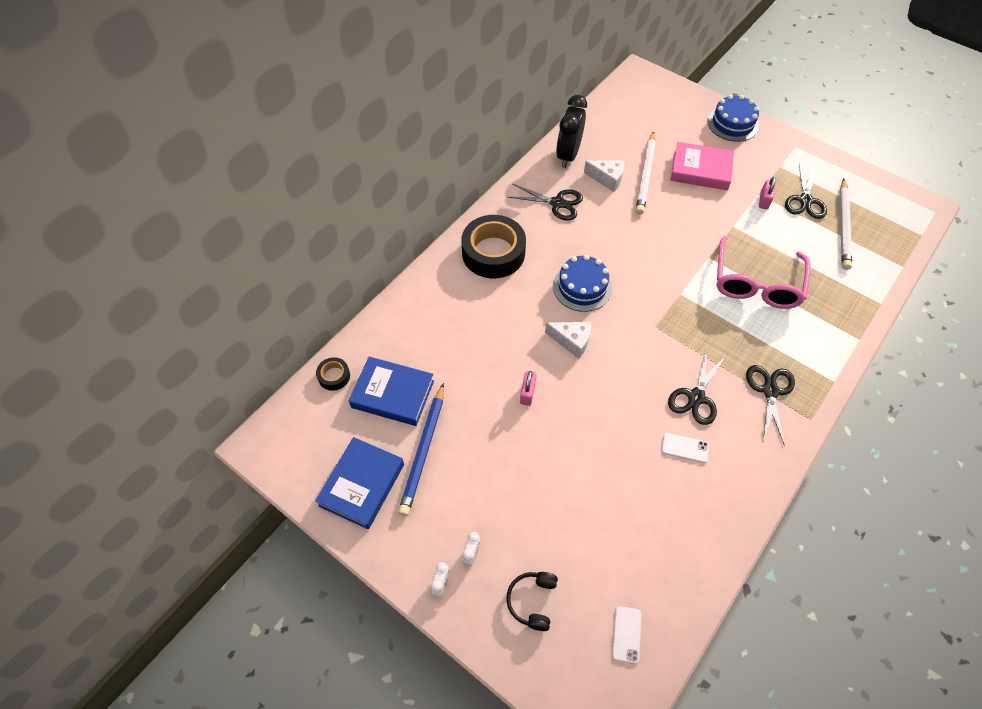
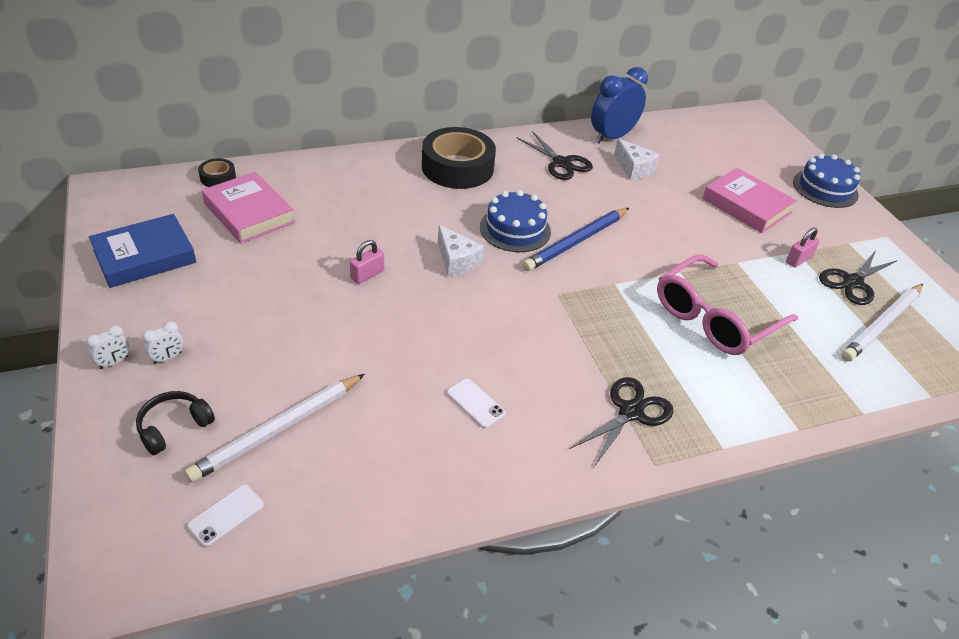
camera: 30 degrees right, 15 degrees down
blue book [349,357,434,426] -> pink book [202,172,295,243]
blue pencil [398,383,444,516] -> blue pencil moved to [522,208,629,271]
black clock [556,95,587,168] -> blue clock [591,67,648,143]
white pencil [636,131,656,214] -> white pencil moved to [185,374,365,483]
black scissors [668,348,726,425] -> none

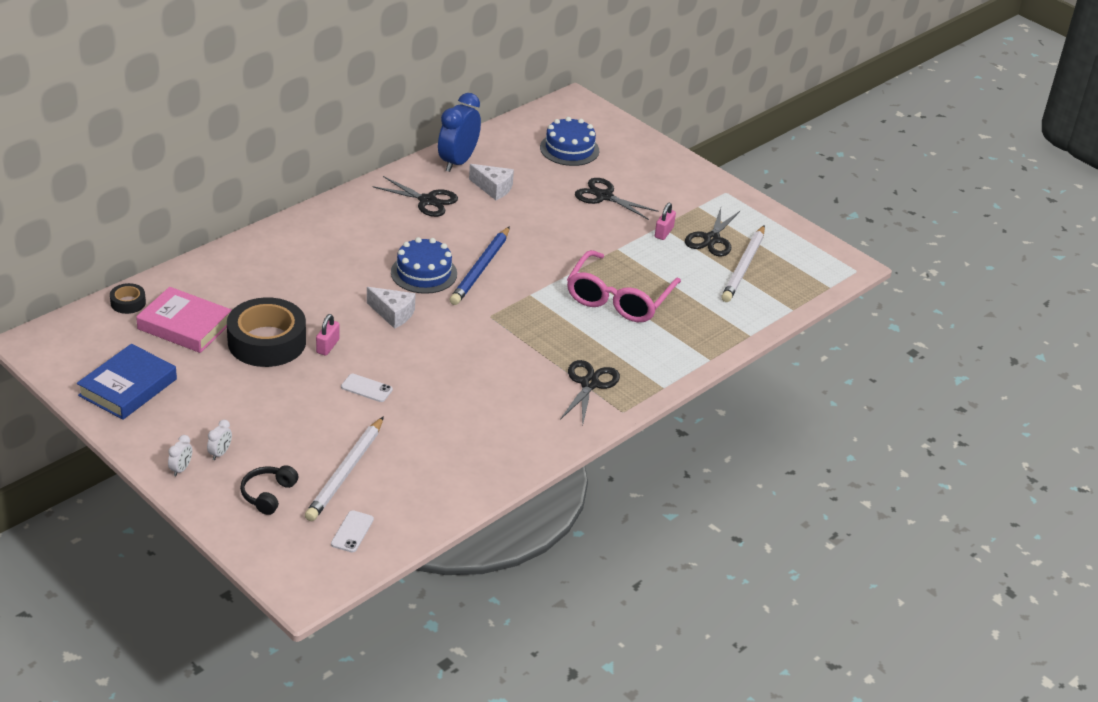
camera: 25 degrees left, 5 degrees down
black tape [422,127,496,189] -> black tape moved to [227,297,306,367]
white phone [447,378,506,428] -> white phone moved to [341,374,393,402]
pink book [703,168,797,233] -> black scissors [575,178,659,220]
blue cake [793,154,861,208] -> blue cake moved to [540,117,599,166]

